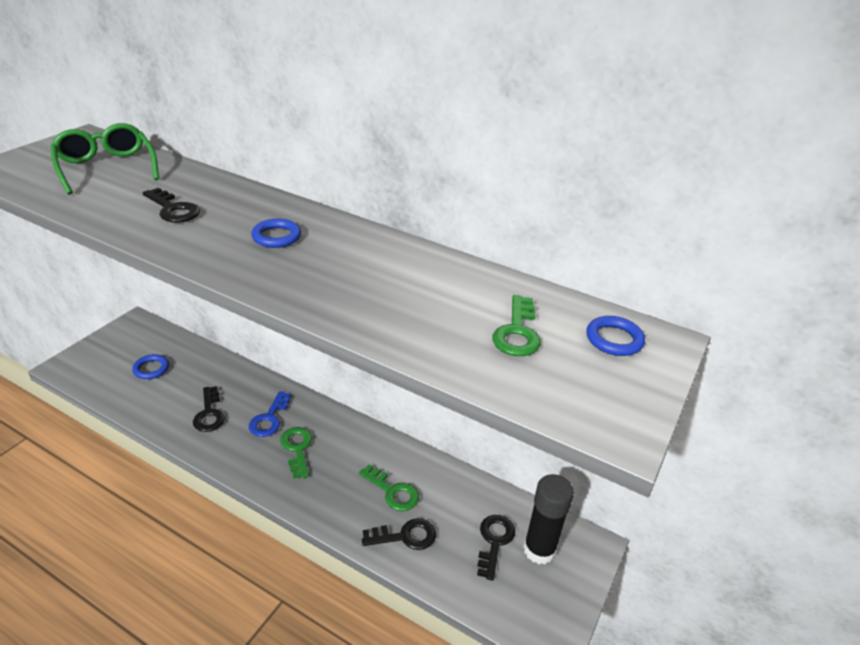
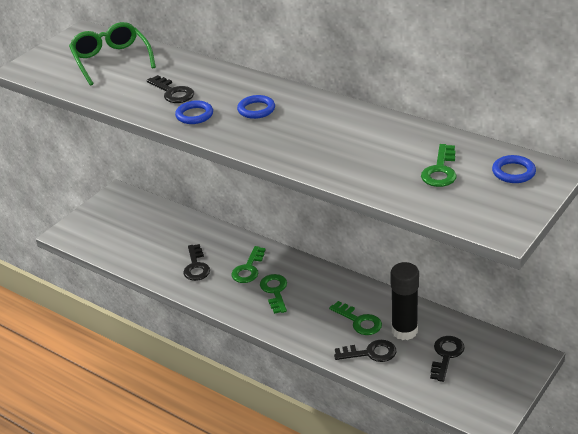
camera: 10 degrees right, 0 degrees up
blue ring [132,354,169,379] -> blue ring moved to [175,100,213,124]
blue key [249,391,291,437] -> green key [231,246,266,283]
black glue stick [523,474,574,564] -> black glue stick moved to [391,262,419,340]

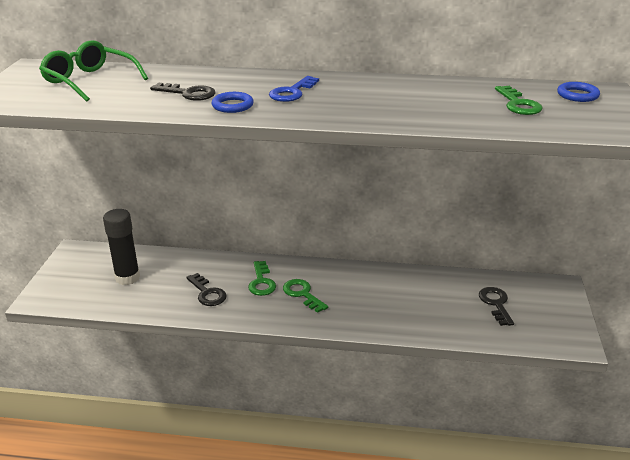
camera: 30 degrees left, 5 degrees down
blue ring [237,95,275,119] -> blue key [269,76,319,102]
green key [329,301,382,335] -> none
black key [334,340,396,362] -> none
black glue stick [391,262,419,340] -> black glue stick moved to [103,209,140,285]

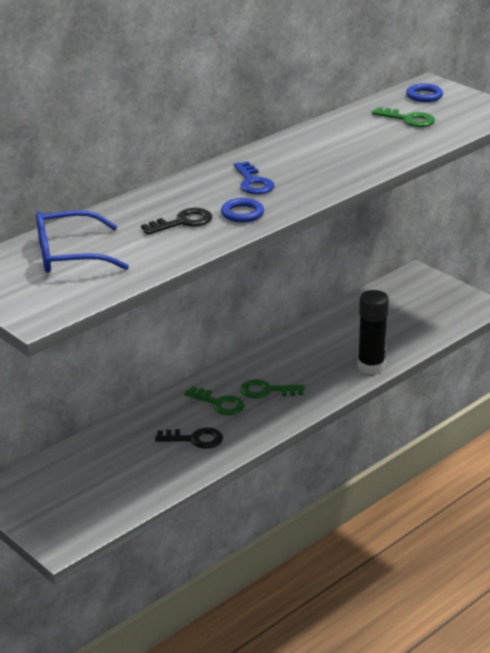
camera: 50 degrees left, 0 degrees up
green glasses [39,40,148,102] -> blue glasses [36,210,129,273]
black glue stick [103,209,140,285] -> black glue stick moved to [358,290,389,374]
black key [479,287,514,326] -> none

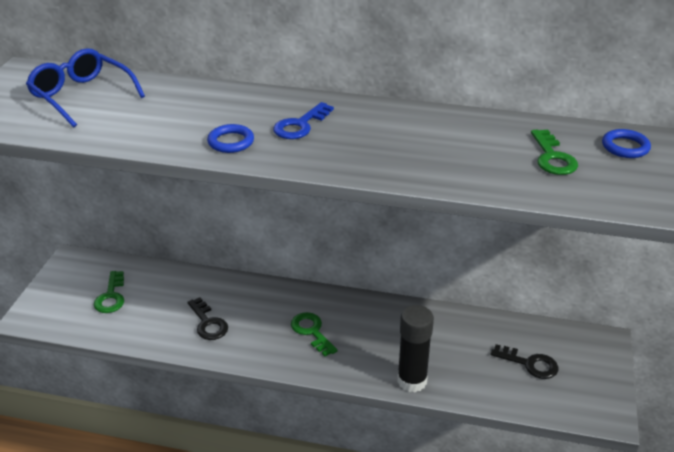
camera: 55 degrees right, 5 degrees up
black key [141,208,212,235] -> black key moved to [490,344,558,379]
green key [184,386,245,415] -> green key moved to [94,271,124,313]

